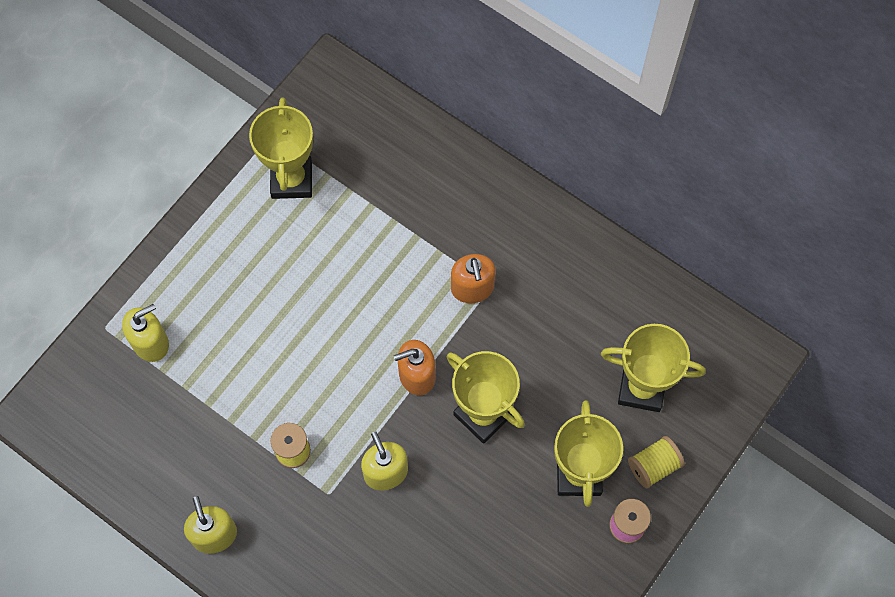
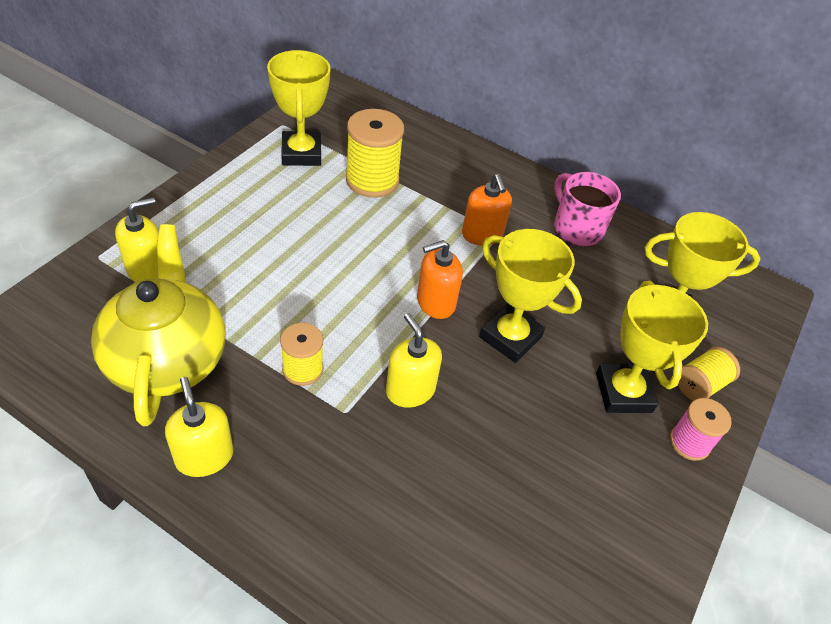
camera: 10 degrees left, 20 degrees down
none -> yellow teapot [91,224,226,426]
none -> yellow spool [346,109,404,198]
none -> pink mug [554,172,621,246]

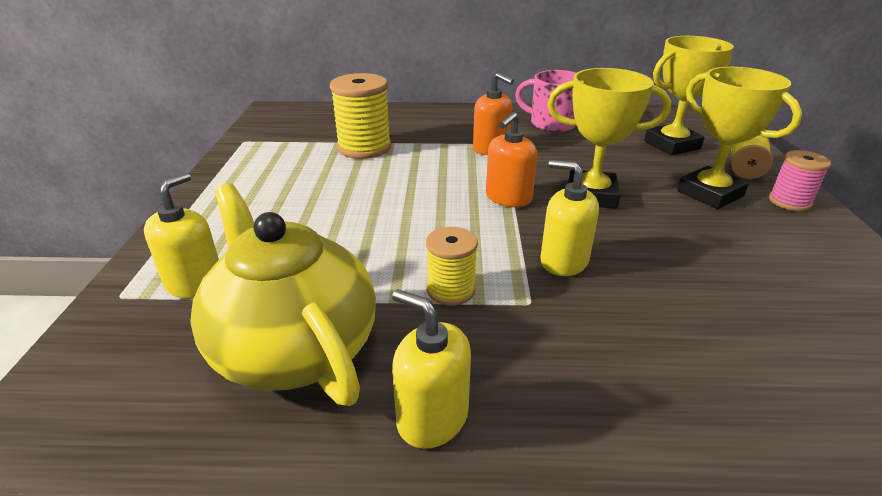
camera: 25 degrees left, 15 degrees down
yellow trophy [267,50,331,166] -> none

